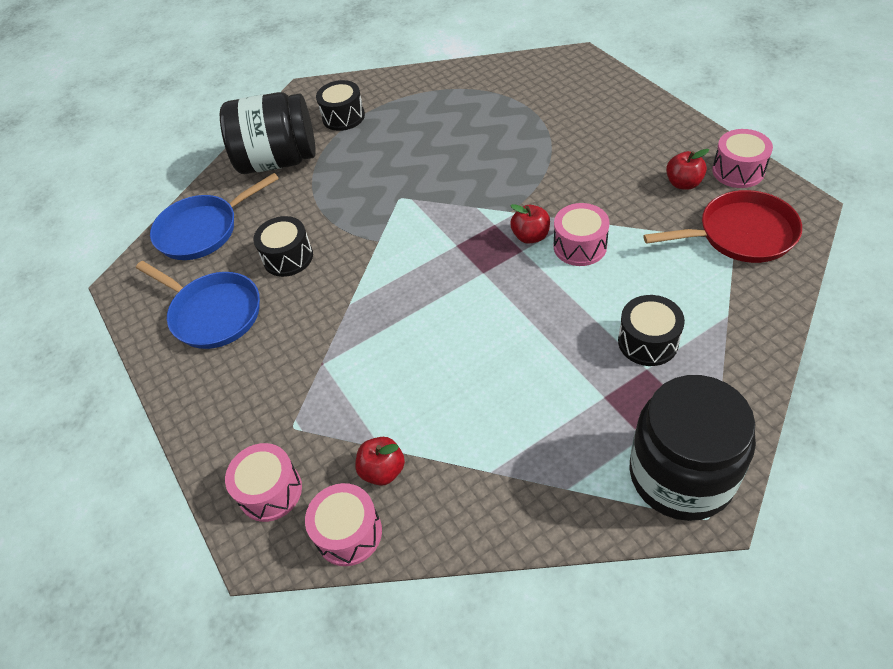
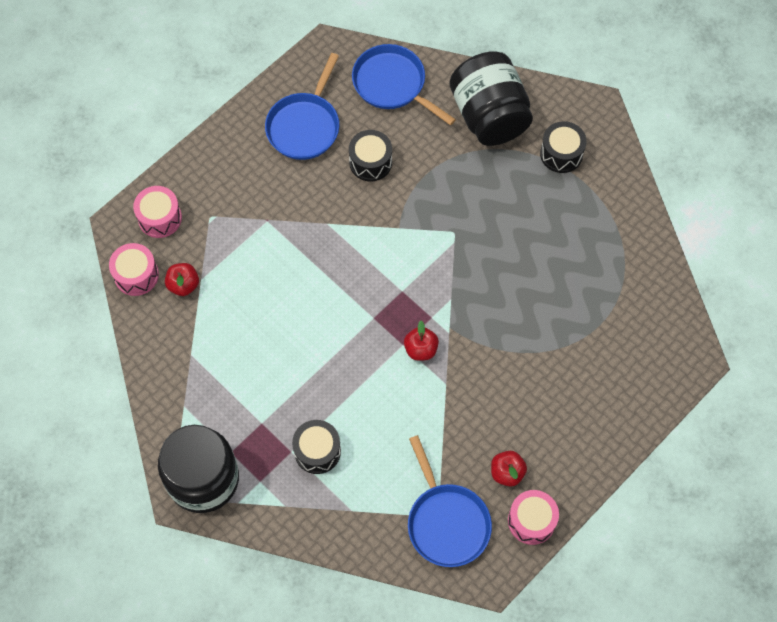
camera: 70 degrees right, 15 degrees up
pink drum [554,203,610,266] -> none
red pan [643,190,802,263] -> blue pan [408,435,492,567]

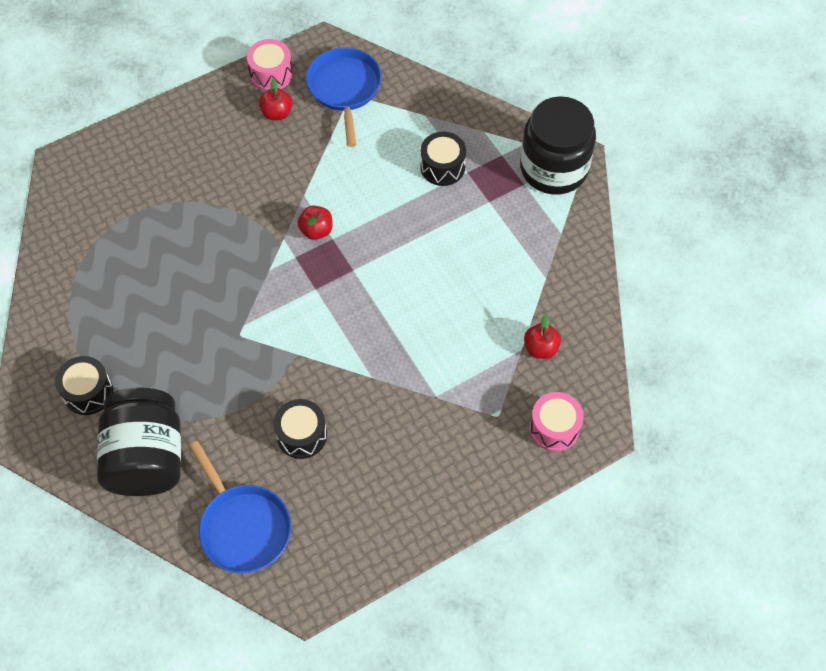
camera: 165 degrees left, 5 degrees down
pink drum [109,243,159,296] -> none
blue pan [265,53,339,160] -> none

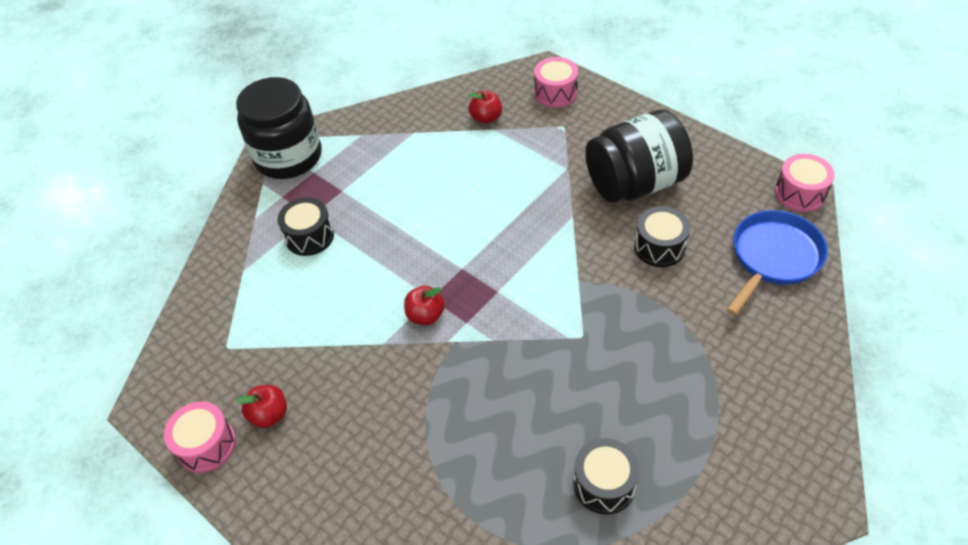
camera: 105 degrees left, 10 degrees down
black drum [55,356,113,415] -> black drum moved to [573,438,639,515]
black jar [97,388,181,496] -> black jar moved to [585,110,693,203]
blue pan [306,47,382,147] -> none
none -> pink drum [775,154,835,212]

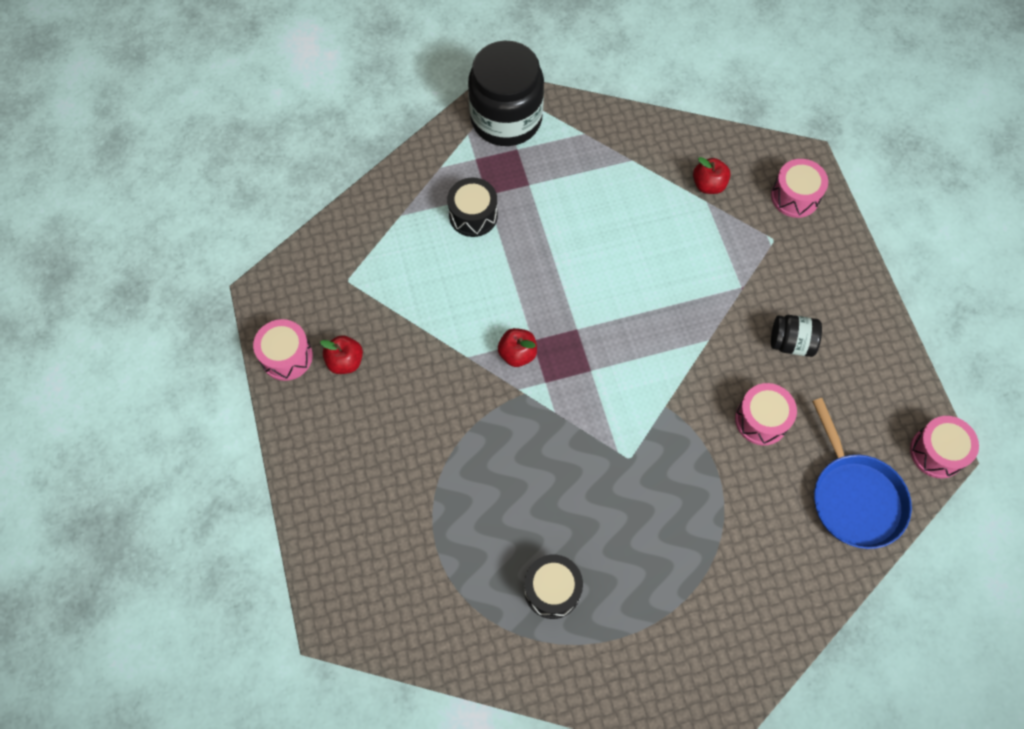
camera: 30 degrees right, 15 degrees up
black jar [585,110,693,203] -> black jar [771,315,822,357], size x0.48
black drum [634,206,690,267] -> pink drum [735,383,797,445]
blue pan [726,210,828,315] -> blue pan turned 90 degrees clockwise [812,398,912,549]

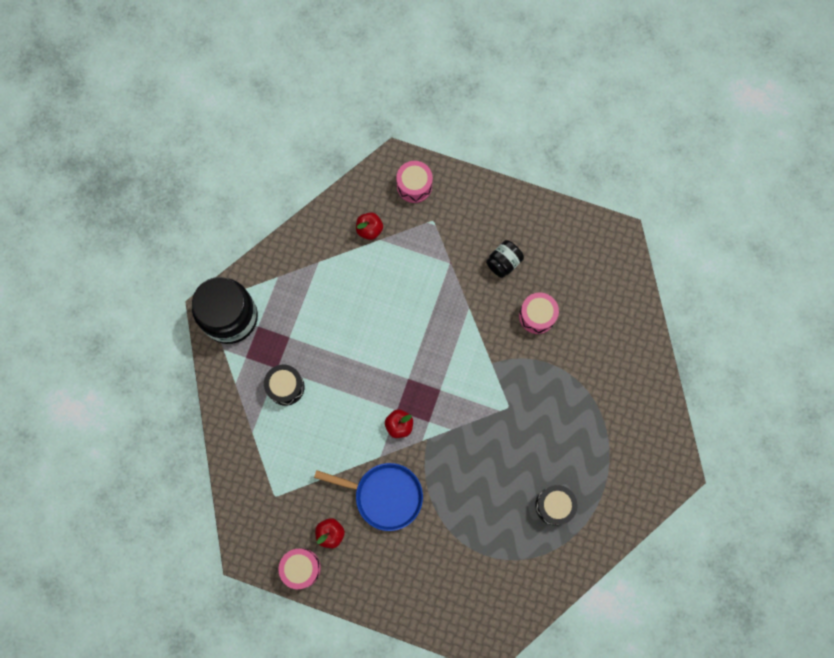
camera: 55 degrees left, 10 degrees up
blue pan [812,398,912,549] -> blue pan moved to [314,463,423,531]
pink drum [910,416,979,478] -> none

